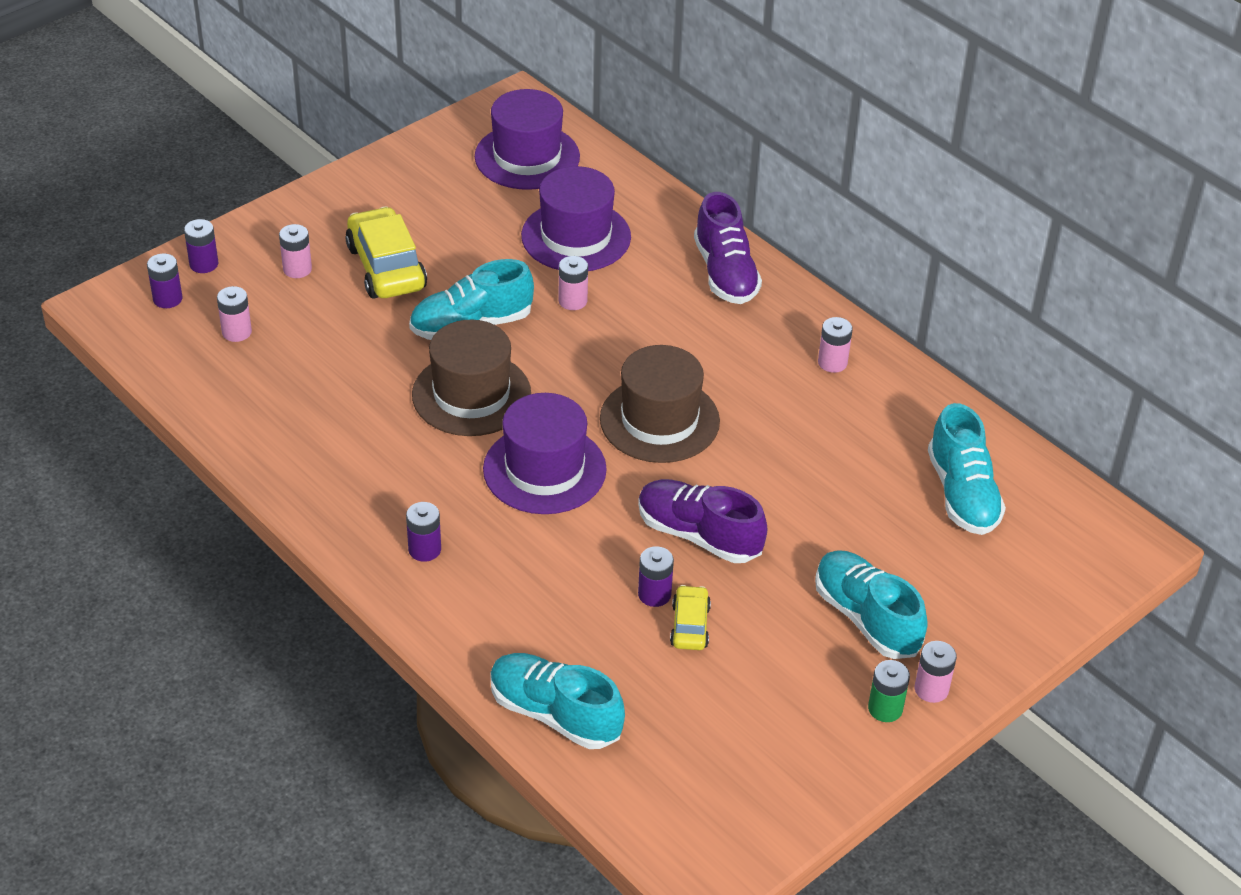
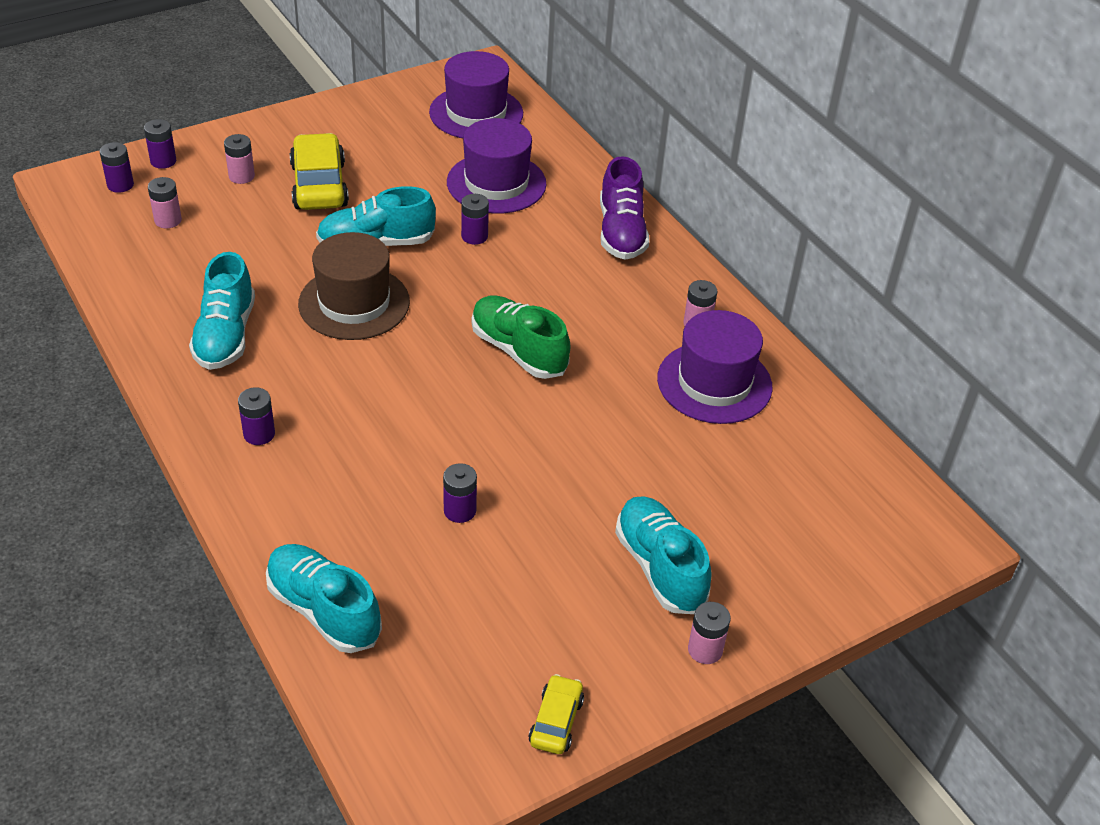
camera: 10 degrees right, 0 degrees up
purple hat [483,393,607,514] -> purple hat moved to [657,310,773,424]
pink battery [559,256,588,310] -> purple battery [461,194,489,245]
brown hat [600,345,720,463] -> green shoe [472,296,570,379]
purple shoe [638,479,768,563] -> none
yellow car [670,585,711,650] -> yellow car moved to [528,674,584,754]
green battery [868,660,910,722] -> none
turquoise shoe [928,403,1006,535] -> turquoise shoe moved to [189,252,255,370]

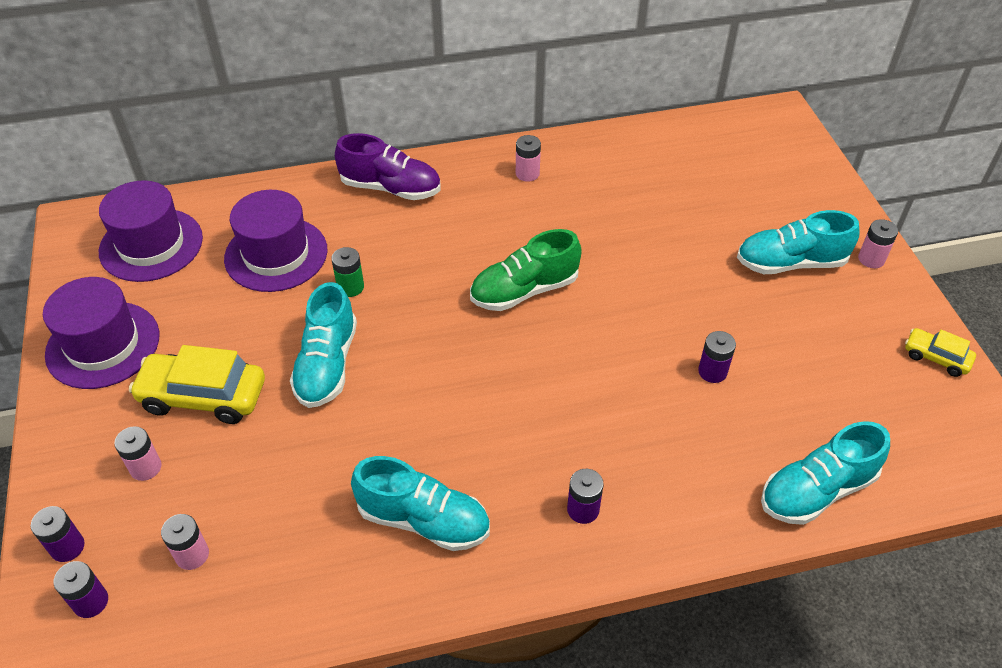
camera: 70 degrees left, 5 degrees up
brown hat [298,232,410,340] -> none
purple battery [461,194,489,245] -> green battery [331,247,364,297]
purple hat [657,310,773,424] -> purple hat moved to [43,277,159,389]

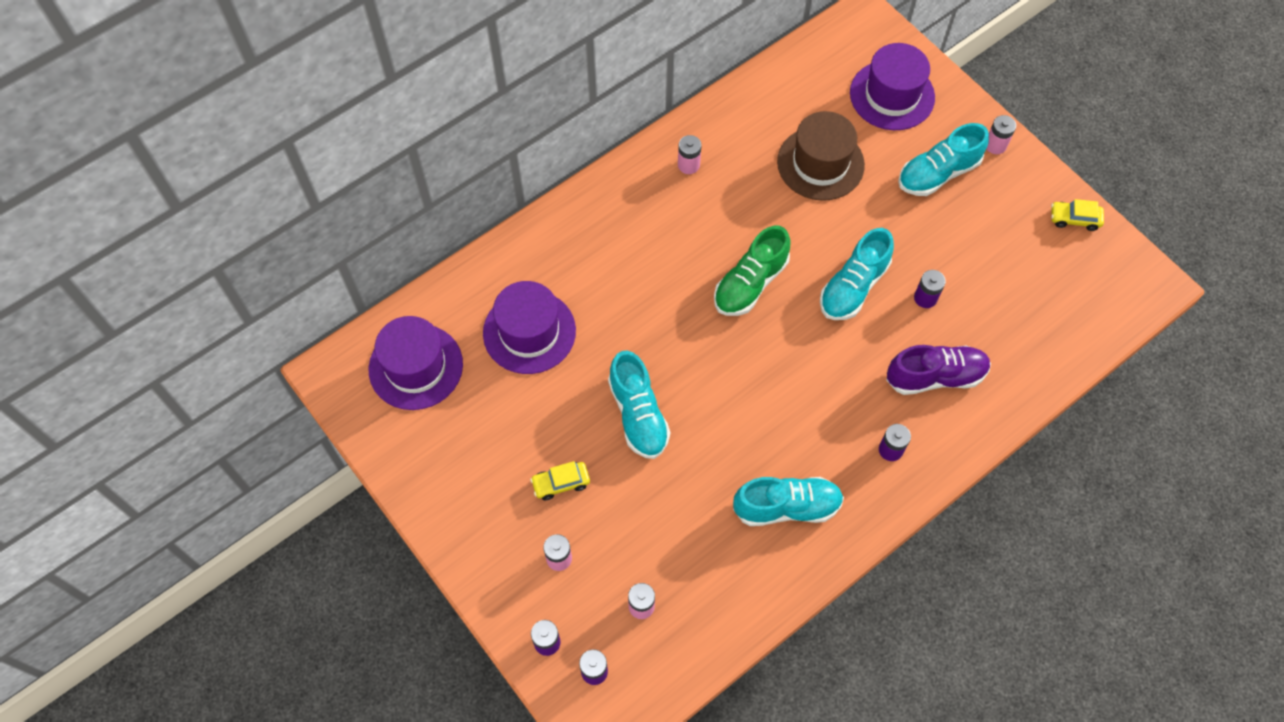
camera: 25 degrees left, 15 degrees up
purple hat [43,277,159,389] -> purple hat moved to [850,43,935,130]
yellow car [129,345,265,424] -> yellow car [530,461,590,500], size x0.54
green battery [331,247,364,297] -> none
purple shoe [335,133,441,200] -> purple shoe moved to [886,345,991,395]
turquoise shoe [761,421,890,525] -> turquoise shoe moved to [820,228,894,320]
none -> brown hat [777,111,865,201]

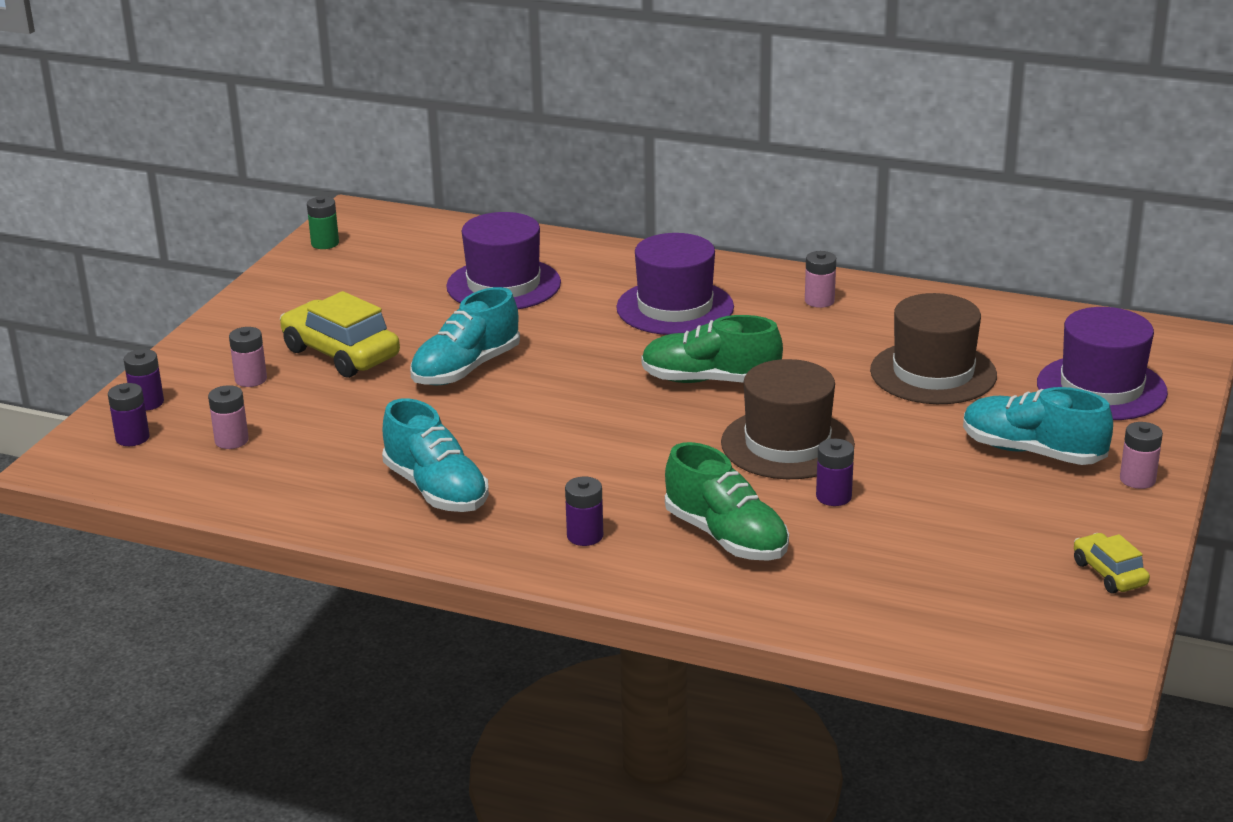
camera: 60 degrees right, 35 degrees down
purple hat [369,316,463,410] -> purple hat moved to [616,233,734,335]
yellow car [530,461,590,500] -> yellow car [280,291,400,378], size x1.86
turquoise shoe [820,228,894,320] -> brown hat [721,359,855,479]
purple shoe [886,345,991,395] -> green shoe [665,442,789,561]
none -> green battery [307,196,339,249]

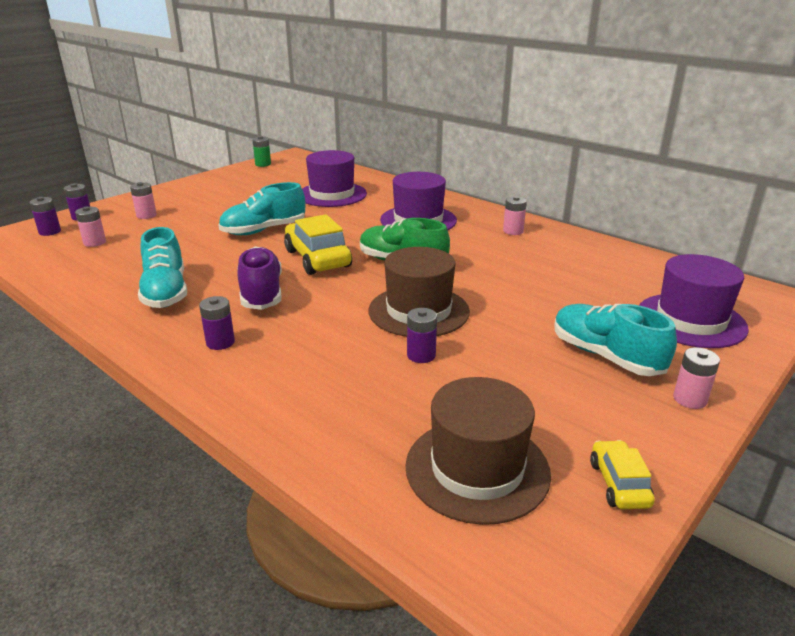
camera: 20 degrees right, 0 degrees up
yellow car [280,291,400,378] -> yellow car moved to [284,214,352,275]
green shoe [665,442,789,561] -> none
brown hat [870,293,997,404] -> brown hat moved to [405,377,551,525]
none -> purple shoe [237,246,282,310]

